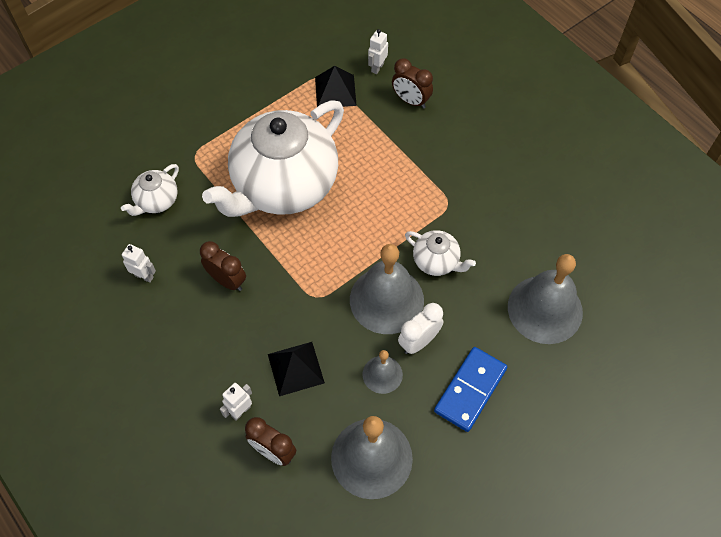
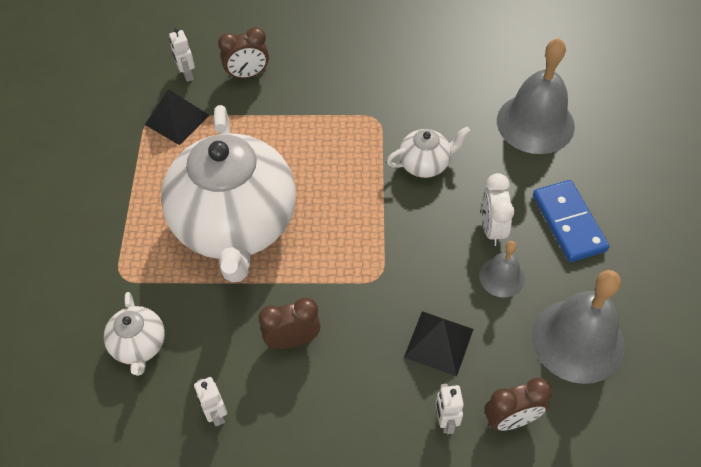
camera: 50 degrees left, 5 degrees down
white robot [121,244,156,283] -> white robot turned 90 degrees counterclockwise [194,377,227,426]
grey bell [350,244,424,334] -> none

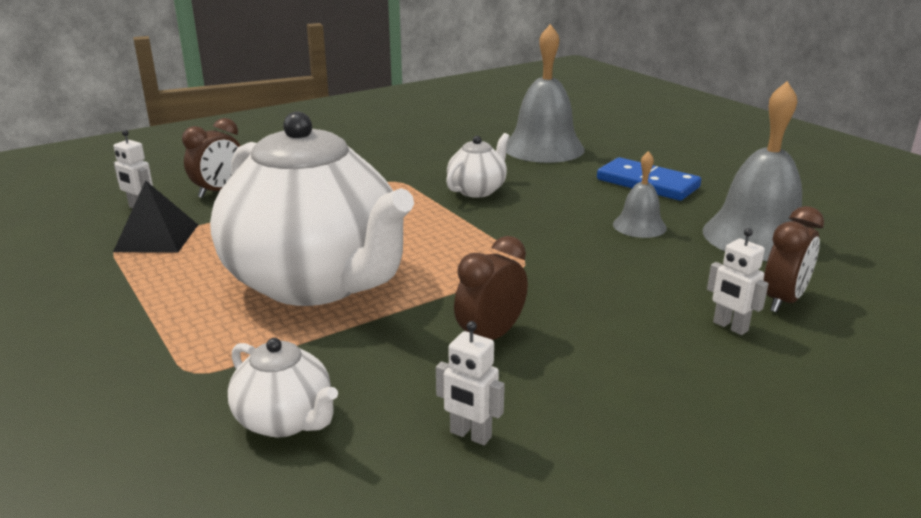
camera: 35 degrees left, 30 degrees down
black pyramid [404,311,474,377] -> none
white clock [482,173,514,246] -> none

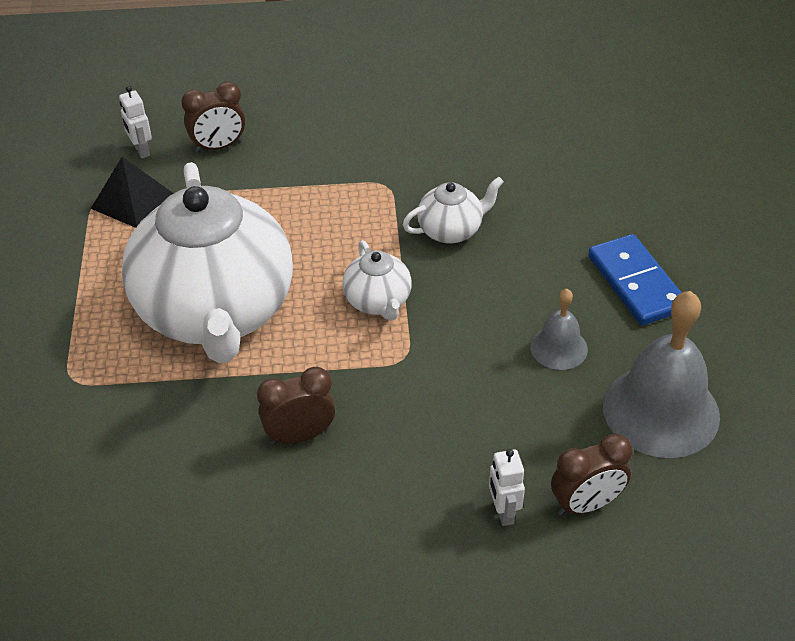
camera: 30 degrees right, 20 degrees up
white teapot [228,338,338,437] -> white teapot moved to [343,240,412,321]
white robot [436,321,505,445] -> none
grey bell [506,24,585,163] -> none

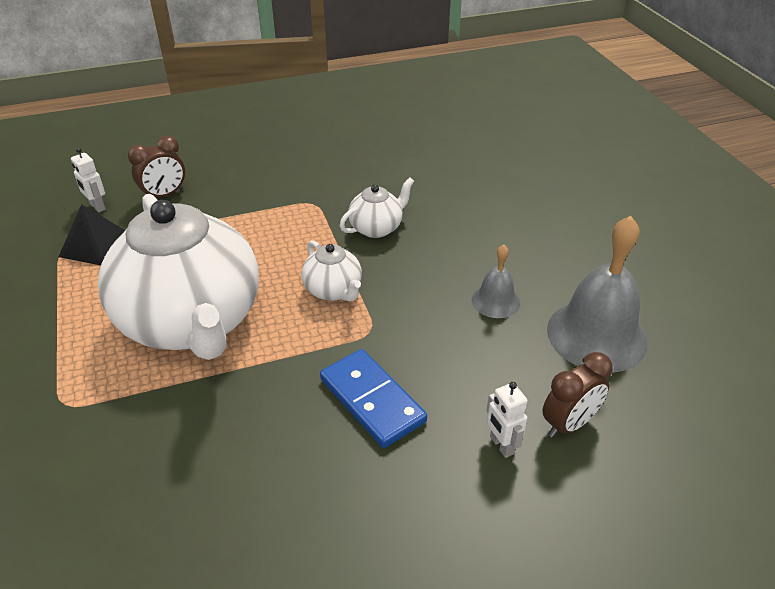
camera: 15 degrees left, 5 degrees down
brown clock [257,367,335,445] -> none
blue domino [588,234,681,325] -> blue domino moved to [320,349,427,448]

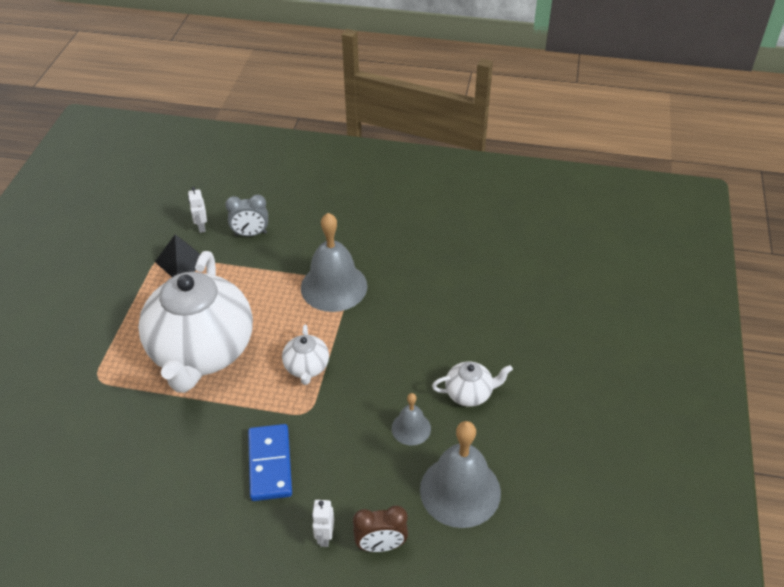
camera: 30 degrees right, 5 degrees up
brown clock [128,136,185,197] -> grey clock [225,195,268,236]
white teapot [340,177,414,238] -> white teapot moved to [432,361,513,407]
none -> grey bell [301,213,367,312]

